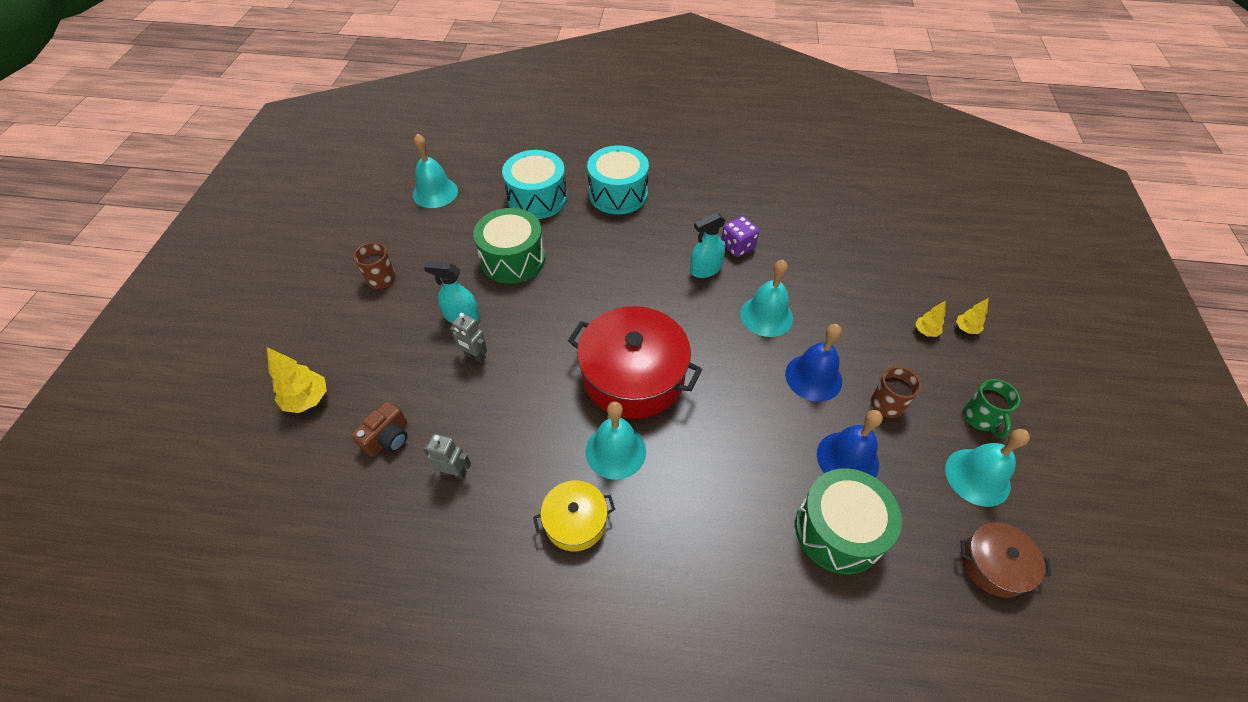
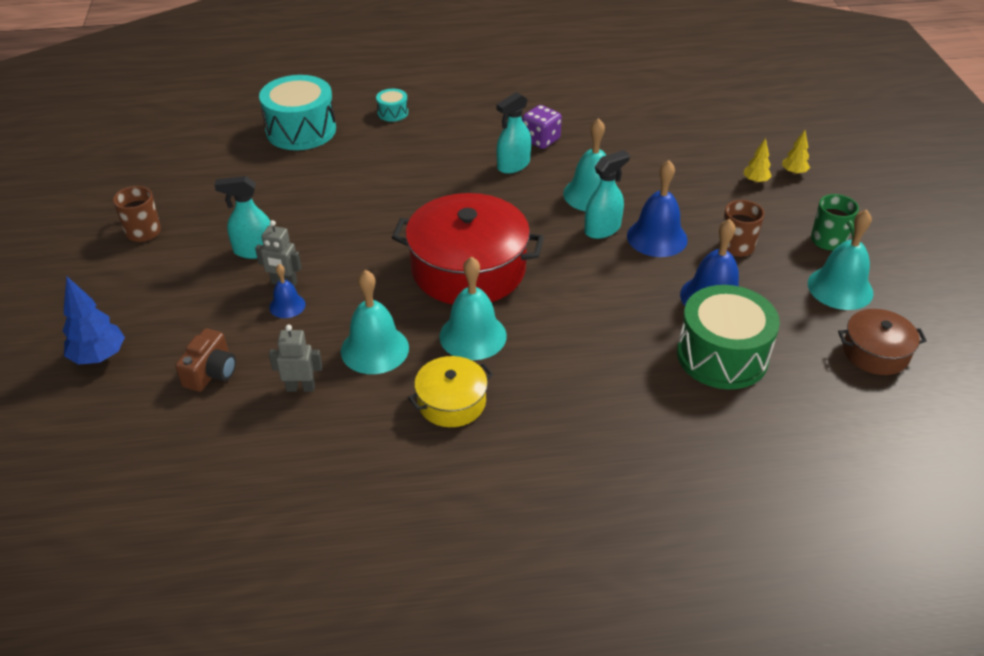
camera: 15 degrees left, 10 degrees down
yellow tree [267,347,327,413] -> blue tree [63,277,125,365]
turquoise bell [413,134,458,208] -> turquoise bell moved to [341,270,409,374]
green drum [473,208,545,284] -> none
turquoise drum [587,145,649,214] -> turquoise drum [376,89,408,122], size x0.45
none -> blue bell [269,264,306,318]
none -> turquoise spray bottle [584,150,630,239]

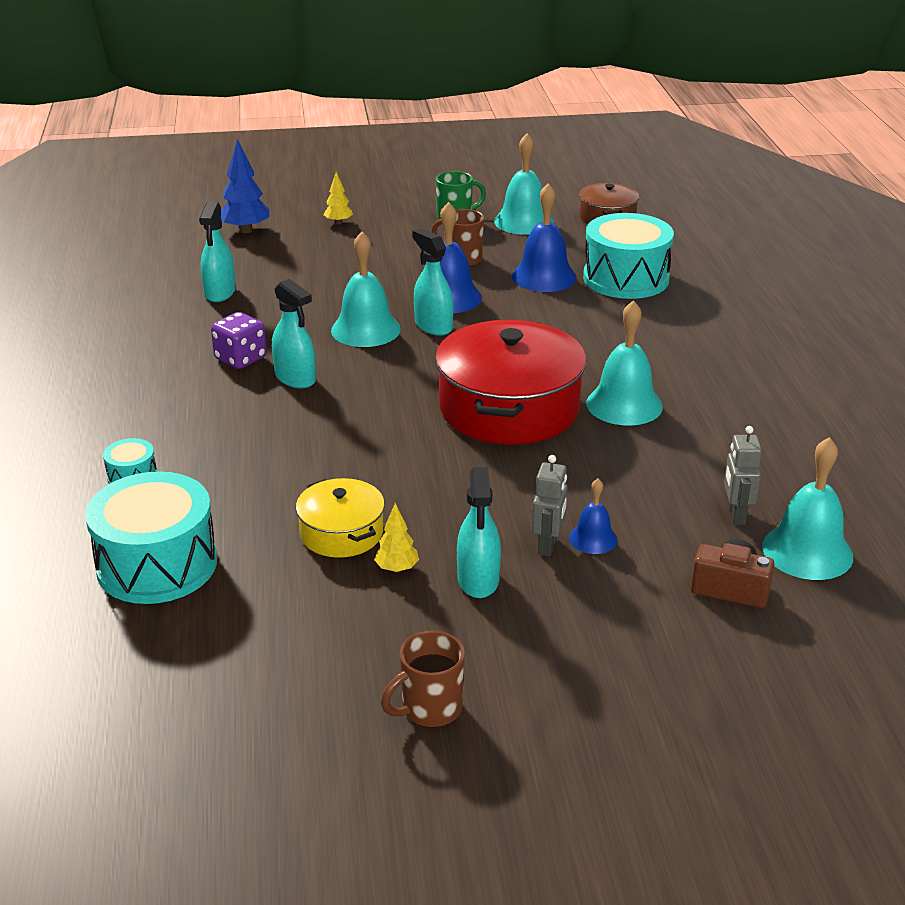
camera: 90 degrees left, 10 degrees down
blue tree [63,277,125,365] -> blue tree moved to [220,139,270,233]
turquoise bell [341,270,409,374] -> turquoise bell moved to [762,437,853,580]
yellow pot [408,356,493,427] -> yellow pot moved to [296,478,385,558]
green drum [677,285,780,389] -> turquoise drum [583,213,674,299]
yellow tree [743,138,772,184] -> yellow tree moved to [374,503,419,573]
none -> turquoise spray bottle [199,201,236,302]

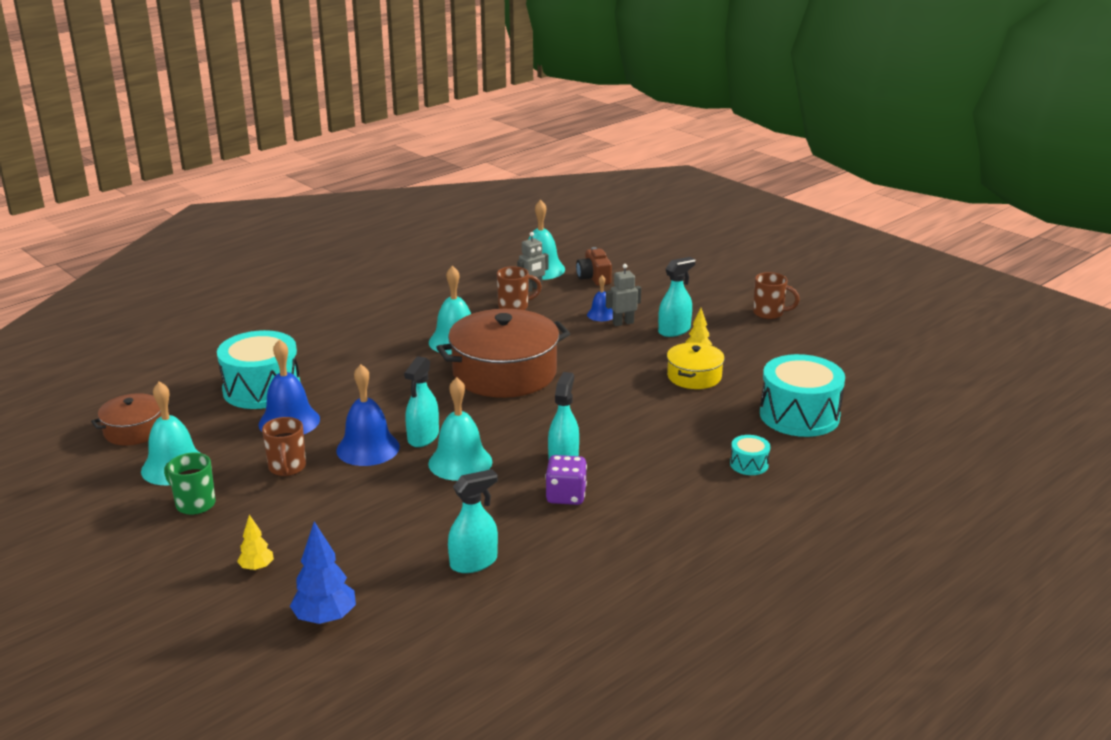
camera: 125 degrees left, 5 degrees down
red pot [435,319,586,445] -> brown pot [436,309,570,398]
none -> brown mug [497,266,542,310]

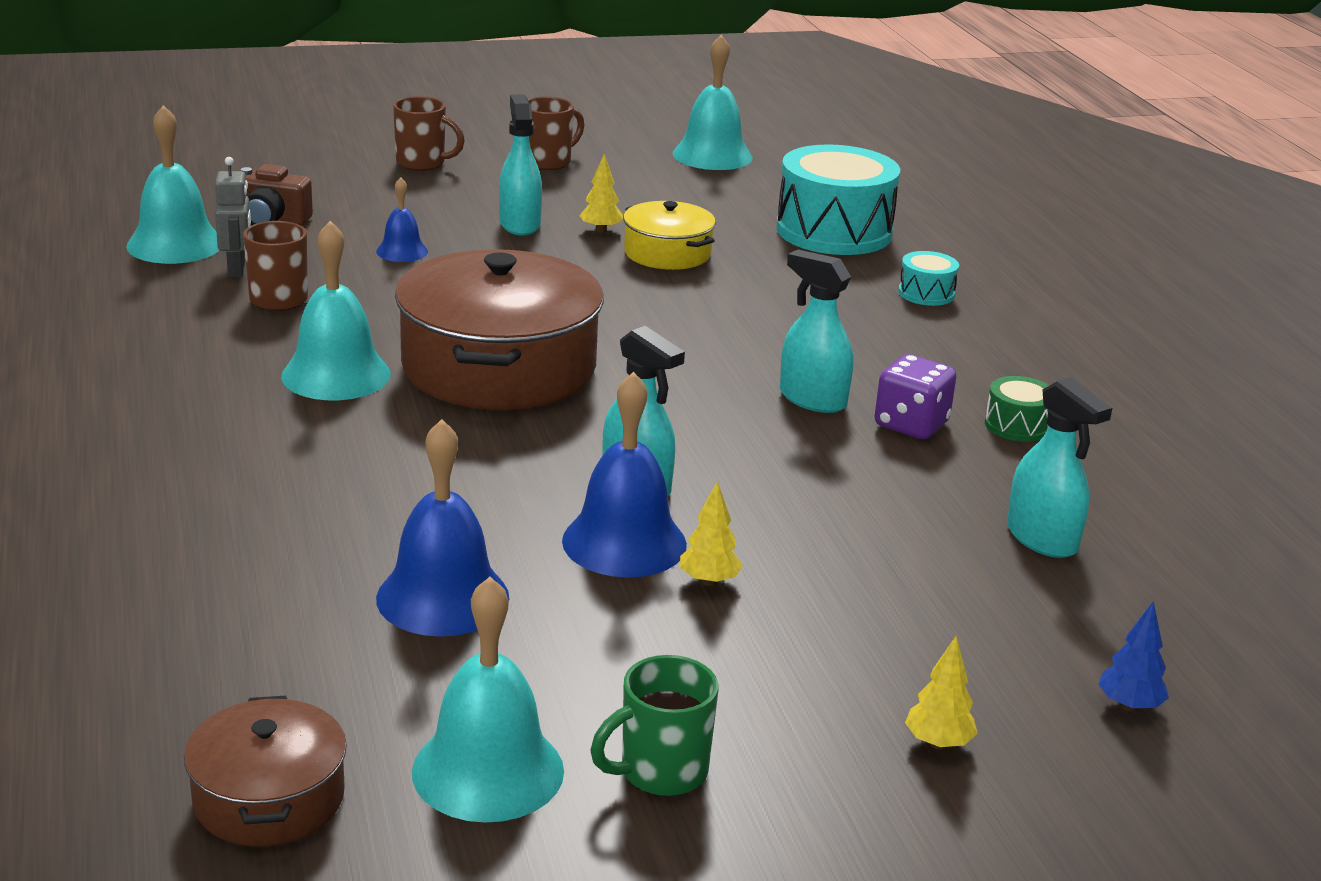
camera: 65 degrees left, 0 degrees up
turquoise drum [217,330,300,409] -> none
brown mug [262,417,306,476] -> brown mug moved to [393,96,465,171]
blue tree [290,521,356,624] -> blue tree [1098,601,1169,712], size x0.58
turquoise bell [428,377,492,481] -> turquoise bell moved to [673,34,753,170]
turquoise spray bottle [448,469,498,573] -> turquoise spray bottle turned 150 degrees clockwise [1007,377,1112,558]
grey robot [606,264,641,326] -> none
none -> yellow tree [680,481,743,586]
none -> green drum [985,376,1049,442]

